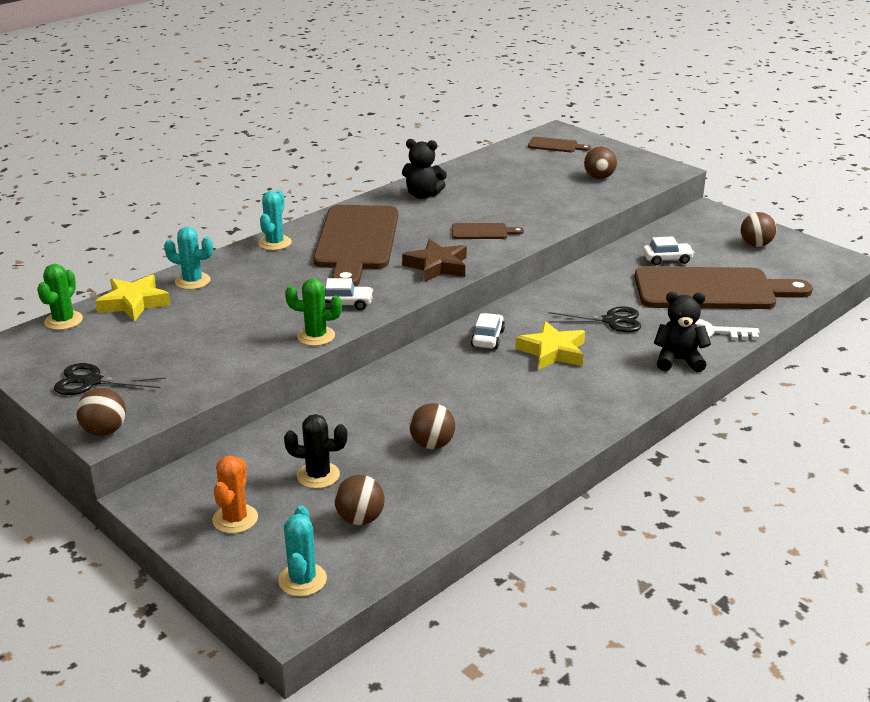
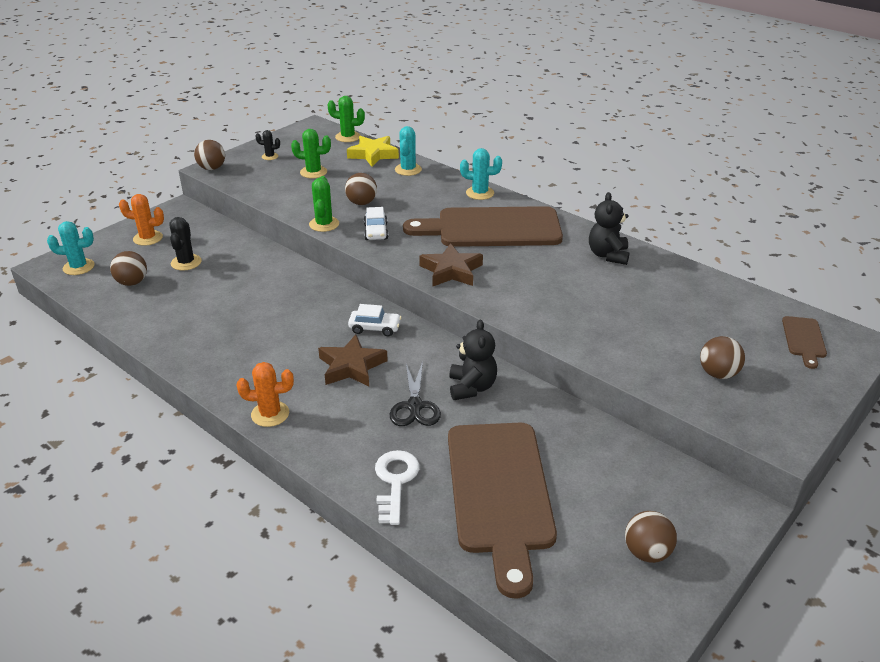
camera: 85 degrees right, 5 degrees up
black scissors [54,363,166,395] -> black cactus [256,130,280,160]
brown ball [409,403,455,449] -> brown ball moved to [345,173,377,205]
brown cutting board [452,223,524,239] -> none
yellow star [515,321,585,370] -> brown star [318,334,388,386]
white car [643,236,695,265] -> none
black teddy bear [654,292,711,372] -> black teddy bear moved to [449,320,497,400]
none -> orange cactus [237,362,294,427]
none -> green cactus [291,129,331,178]

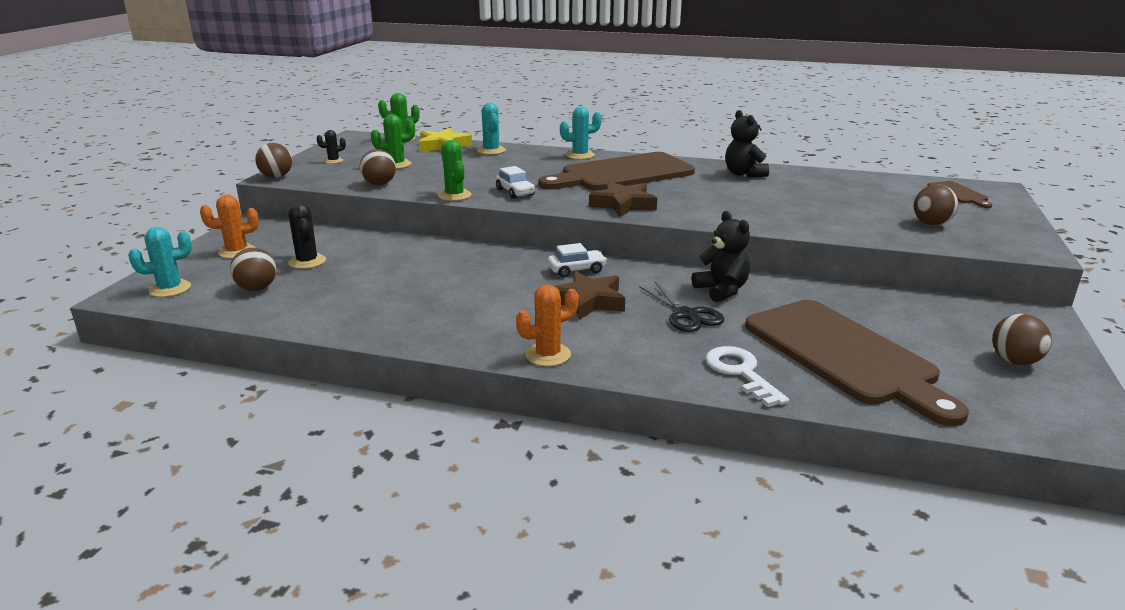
camera: 25 degrees left, 10 degrees down
brown ball [345,173,377,205] -> brown ball moved to [360,149,396,185]

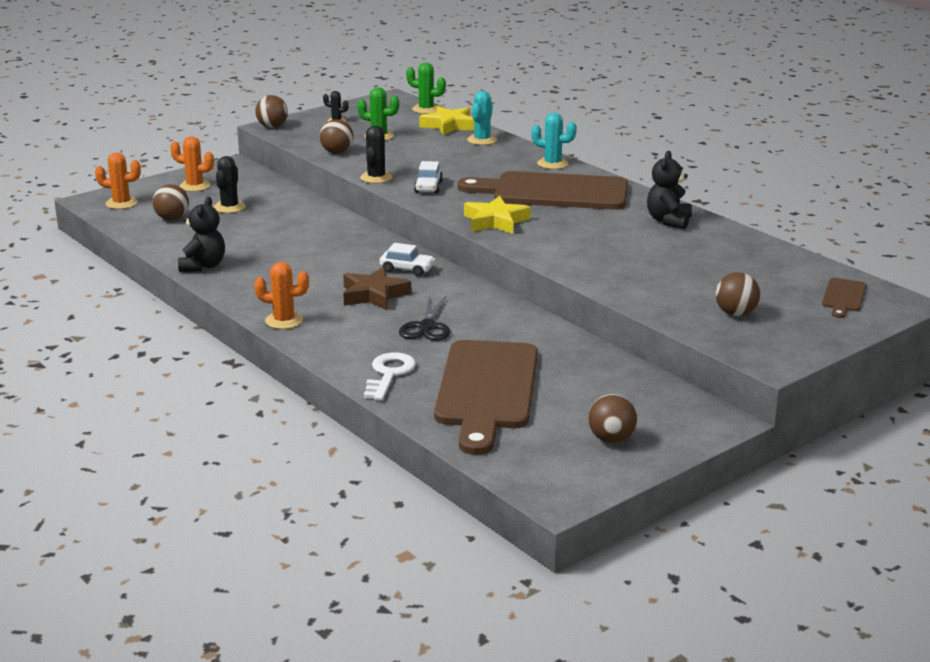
camera: 35 degrees right, 0 degrees up
turquoise cactus [128,227,192,297] -> orange cactus [95,152,141,209]
green cactus [438,140,472,201] -> black cactus [360,126,393,183]
brown star [589,181,657,217] -> yellow star [464,196,531,234]
black teddy bear [692,211,750,302] -> black teddy bear moved to [178,197,225,272]

